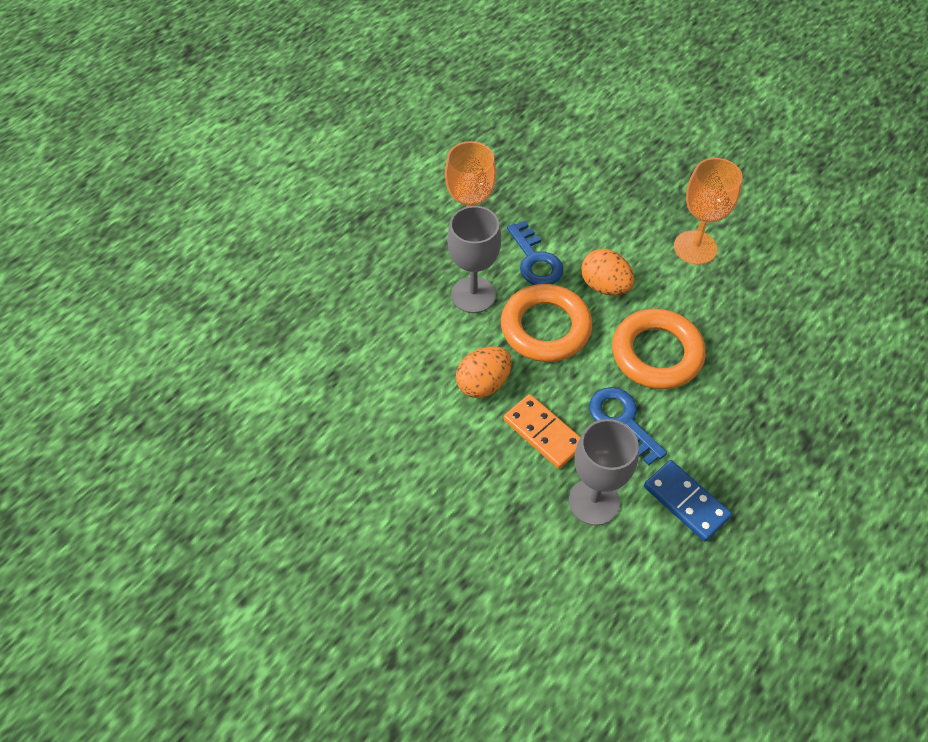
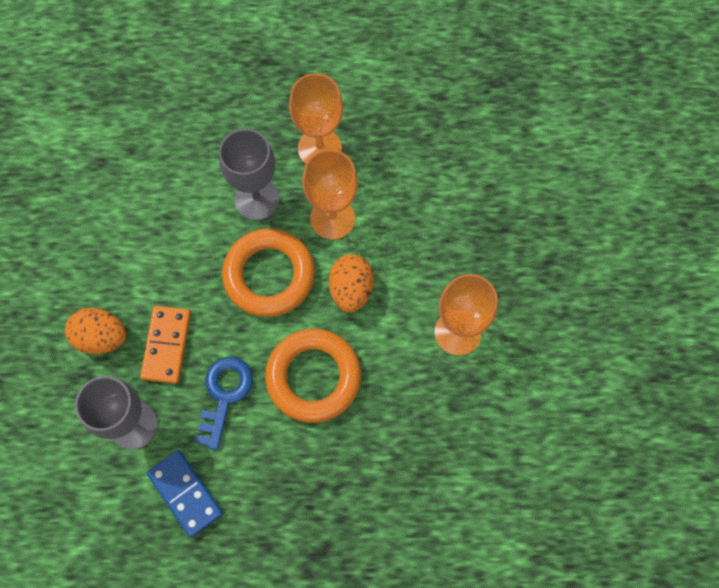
camera: 50 degrees right, 15 degrees up
orange egg [456,346,512,398] -> orange egg moved to [65,308,127,354]
blue key [507,221,564,285] -> orange goblet [302,149,358,240]
blue domino [644,460,732,541] -> blue domino turned 45 degrees counterclockwise [147,450,223,537]

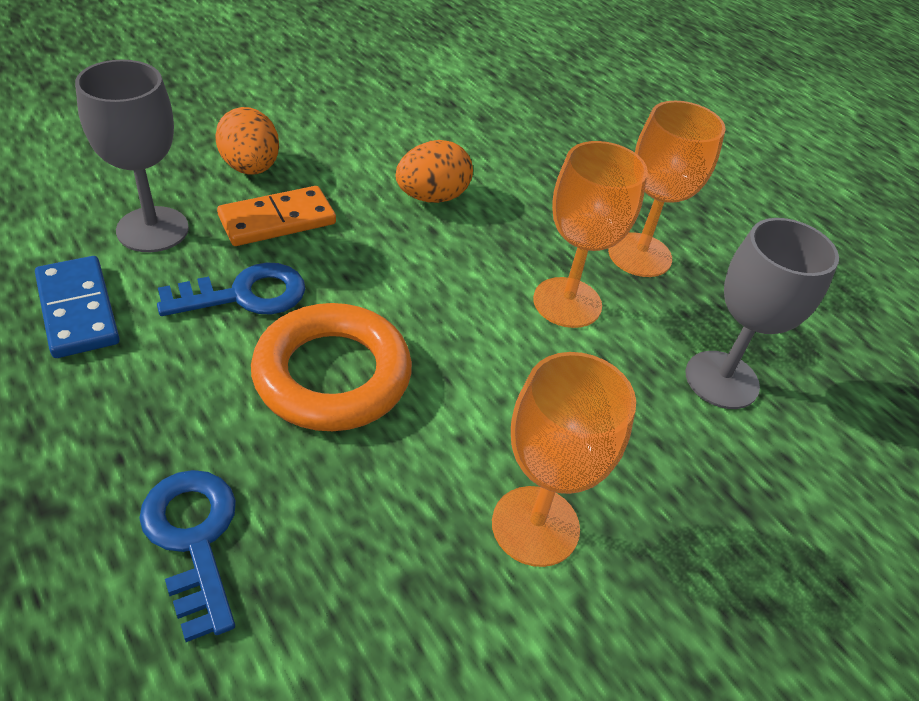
camera: 50 degrees right, 25 degrees down
blue domino [147,450,223,537] -> blue domino turned 45 degrees counterclockwise [35,256,120,358]
grey goblet [219,129,280,220] -> grey goblet moved to [686,218,839,409]
orange ring [222,228,315,317] -> none
orange egg [329,254,374,313] -> orange egg moved to [396,140,473,203]
none -> blue key [139,470,236,642]

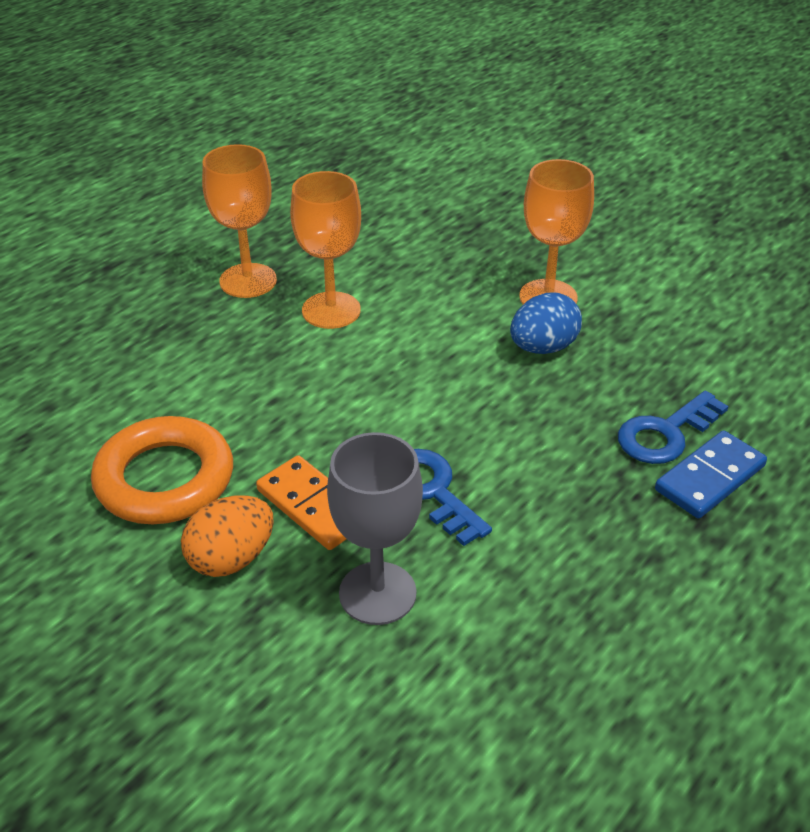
camera: 100 degrees left, 5 degrees down
blue domino [35,256,120,358] -> blue domino moved to [655,430,767,518]
orange ring [251,303,412,431] -> orange ring moved to [91,416,233,524]
orange egg [396,140,473,203] -> none
grey goblet [686,218,839,409] -> none
none -> blue egg [510,292,582,354]

